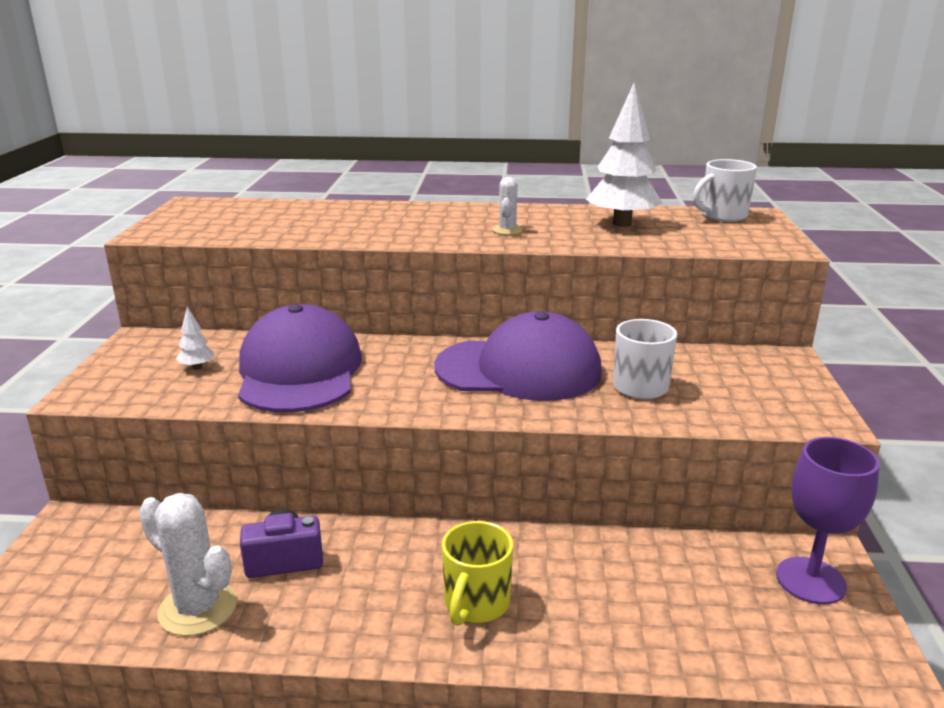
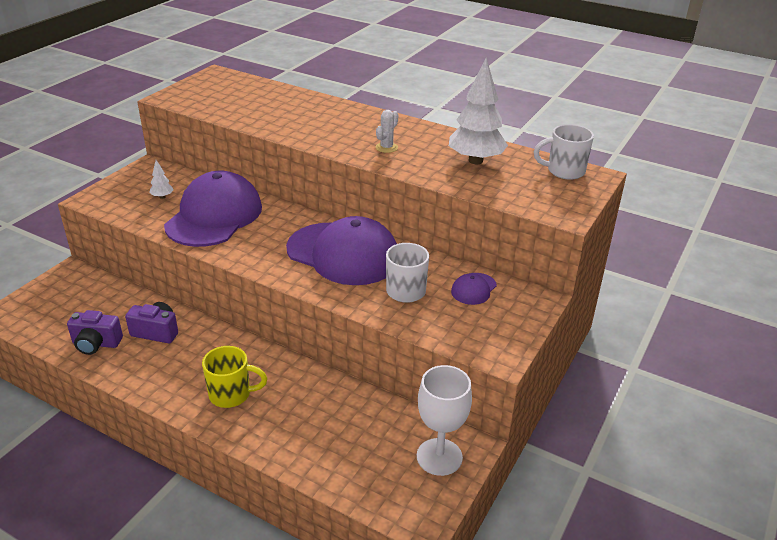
camera: 25 degrees right, 10 degrees up
white cactus [139,493,237,636] -> purple camera [67,310,123,355]
yellow mug [442,521,513,626] -> yellow mug turned 135 degrees counterclockwise [202,346,267,408]
purple goblet [776,437,880,604] -> white goblet [417,365,472,476]
none -> purple cap [451,273,497,305]

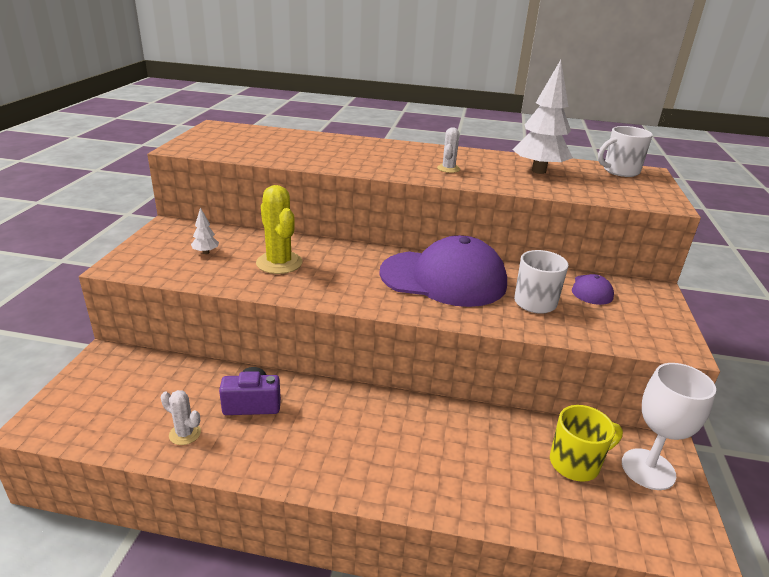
camera: 20 degrees left, 5 degrees down
purple camera [67,310,123,355] -> white cactus [161,390,201,445]
purple cap [164,171,262,247] -> yellow cactus [256,185,302,274]
yellow mug [202,346,267,408] -> yellow mug moved to [550,405,623,482]

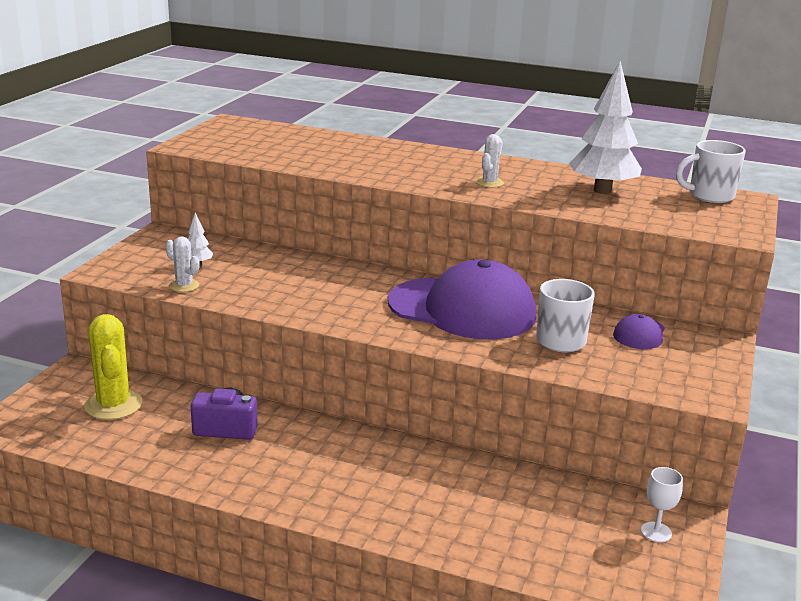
camera: 10 degrees right, 5 degrees down
white cactus [161,390,201,445] -> white cactus moved to [165,236,200,292]
yellow cactus [256,185,302,274] -> yellow cactus moved to [84,314,142,420]
yellow mug [550,405,623,482] -> none
white goblet [622,363,716,490] -> white goblet [641,467,683,542], size x0.51

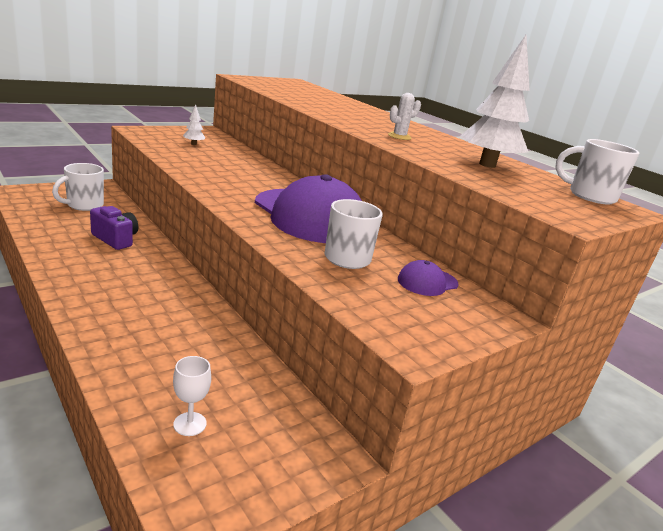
camera: 30 degrees right, 0 degrees up
yellow cactus [84,314,142,420] -> white mug [52,163,104,211]
white cactus [165,236,200,292] -> none
white goblet [641,467,683,542] -> white goblet moved to [173,356,211,436]

